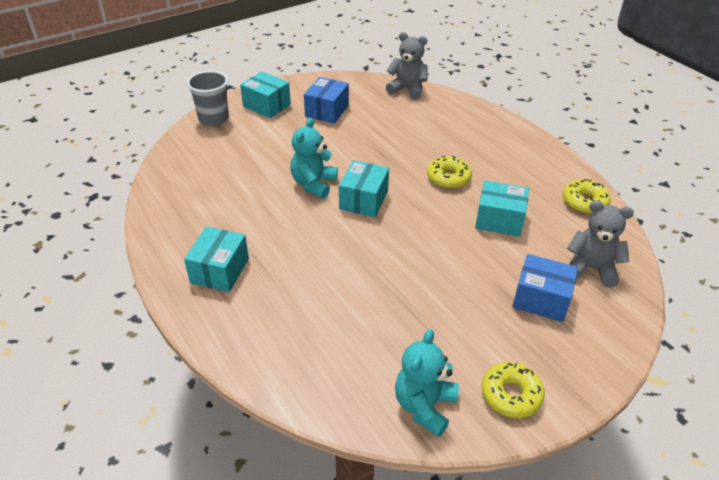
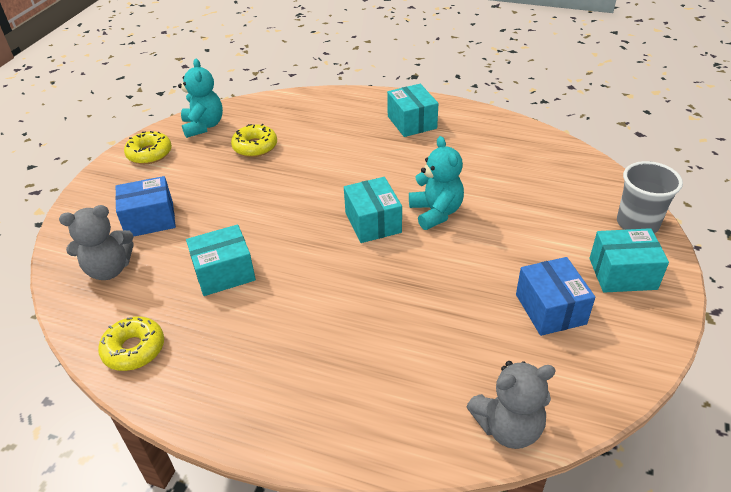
camera: 145 degrees right, 0 degrees up
yellow donut [427,156,472,189] -> yellow donut moved to [231,124,277,157]

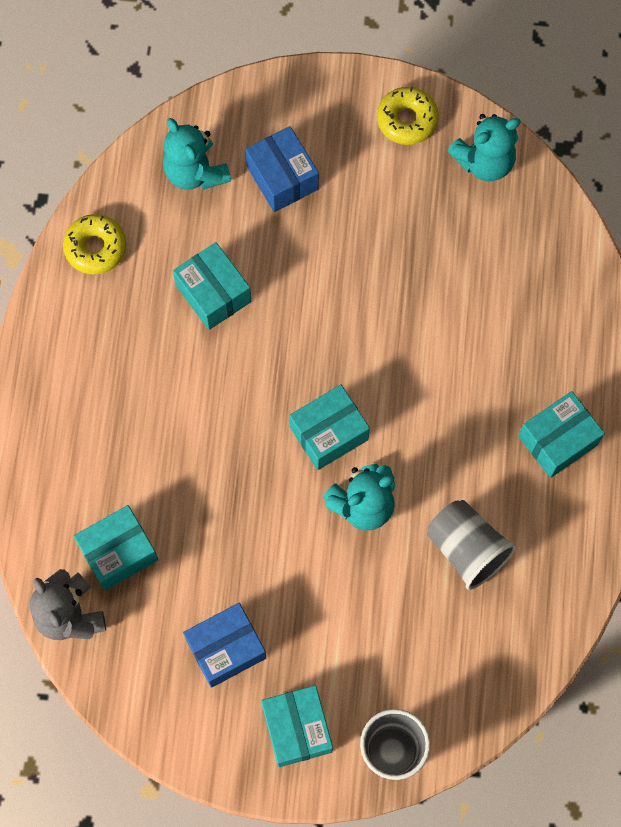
camera: 75 degrees right, 30 degrees up
grey teddy bear [59,205,133,280] -> turquoise teddy bear [163,118,231,190]
yellow donut [231,124,277,157] -> none
none -> turquoise box [74,505,158,591]
none -> grey cup [427,500,516,590]

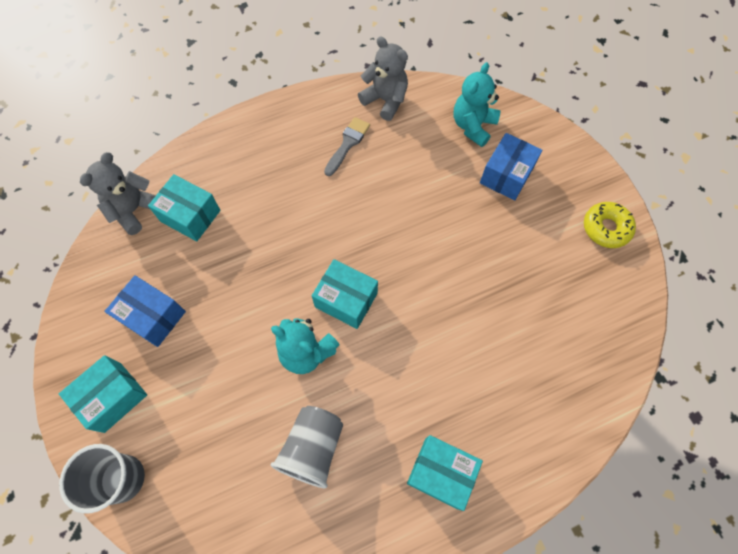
camera: 60 degrees right, 5 degrees down
yellow donut [63,214,126,275] -> grey teddy bear [358,36,408,121]
turquoise box [173,242,251,330] -> none
turquoise teddy bear [448,114,521,181] -> none
none -> grey brush [324,117,370,176]

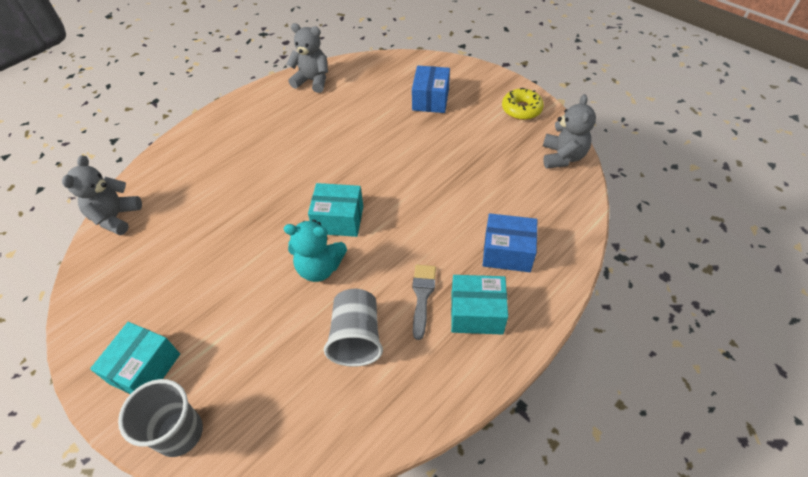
camera: 20 degrees left, 15 degrees down
blue box [104,275,186,347] -> blue box moved to [482,213,537,272]
turquoise box [148,174,220,241] -> none
grey brush [324,117,370,176] -> grey brush moved to [412,265,436,340]
turquoise teddy bear [454,62,501,147] -> none
none -> grey teddy bear [543,94,596,168]

